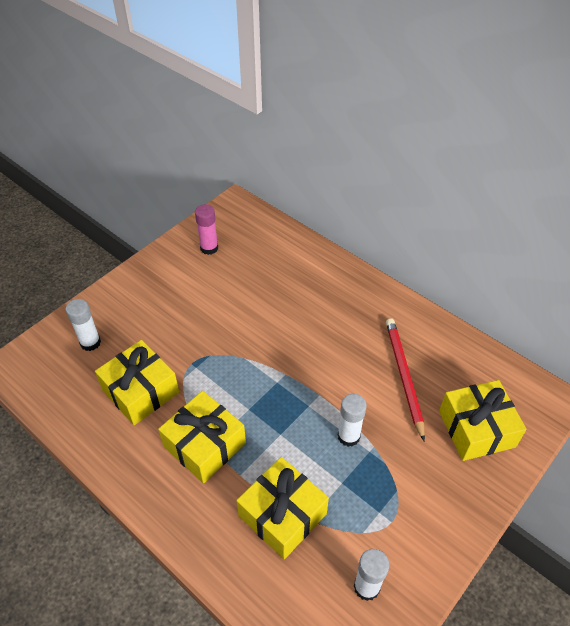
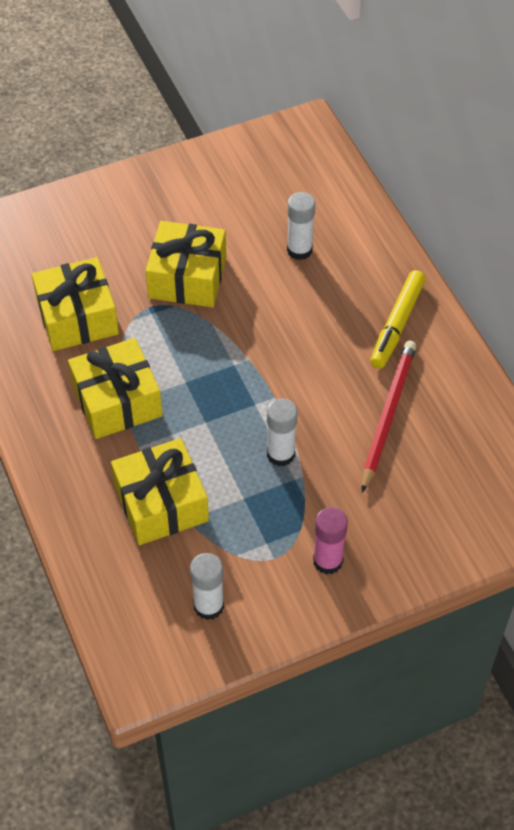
camera: 25 degrees right, 5 degrees up
white glue stick [66,299,101,351] -> white glue stick moved to [287,192,315,260]
pink glue stick [195,204,218,255] -> pink glue stick moved to [313,507,348,575]
yellow gift [439,380,527,461] -> yellow gift moved to [146,221,226,307]
none -> yellow marker [370,270,426,369]

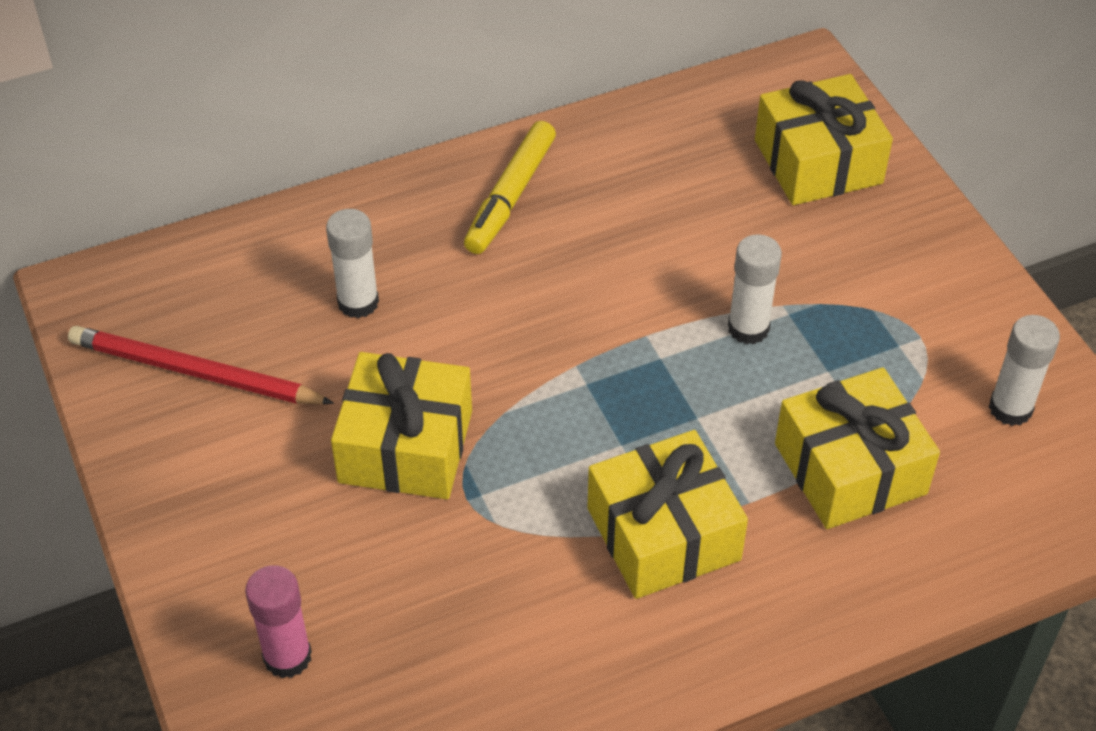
camera: 90 degrees left, 5 degrees down
yellow gift [32,257,119,351] -> yellow gift moved to [755,74,893,205]
pink glue stick [313,507,348,575] -> pink glue stick moved to [245,565,312,678]
red pencil [361,340,416,493] -> red pencil moved to [68,326,334,404]
yellow marker [370,270,426,369] -> yellow marker turned 90 degrees clockwise [464,121,556,254]

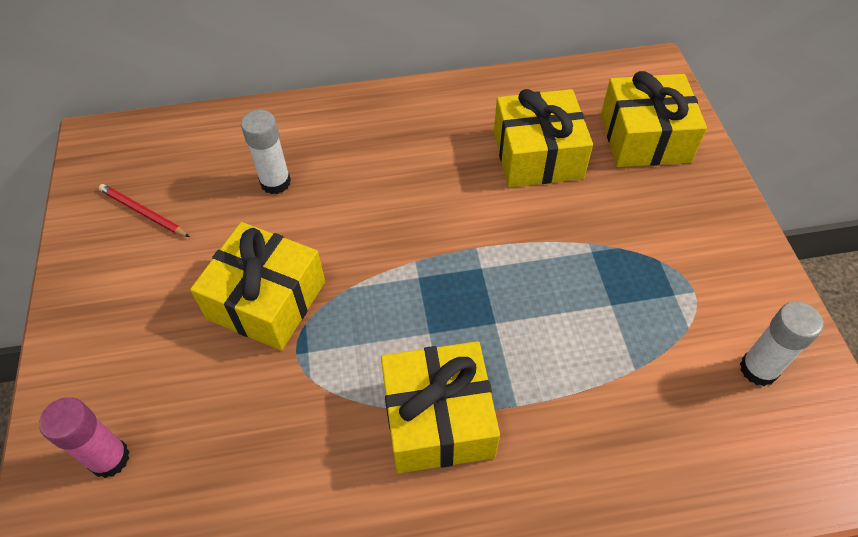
camera: 15 degrees right, 5 degrees up
red pencil [68,326,334,404] -> red pencil [99,184,190,237], size x0.58
yellow marker [464,121,556,254] -> none
white glue stick [728,234,782,344] -> none
yellow gift [775,367,940,529] -> yellow gift moved to [494,89,593,187]

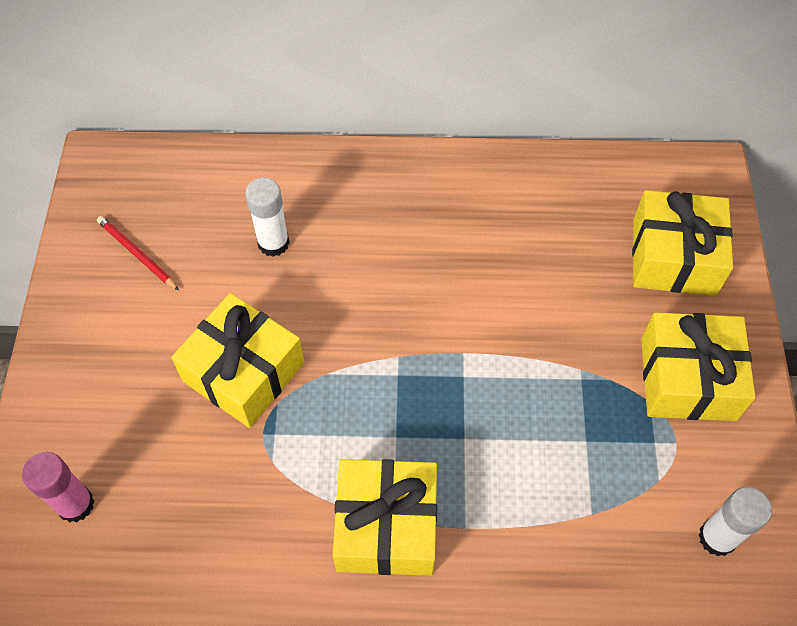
camera: 10 degrees right, 5 degrees up
yellow gift [494,89,593,187] -> yellow gift moved to [641,312,756,421]

